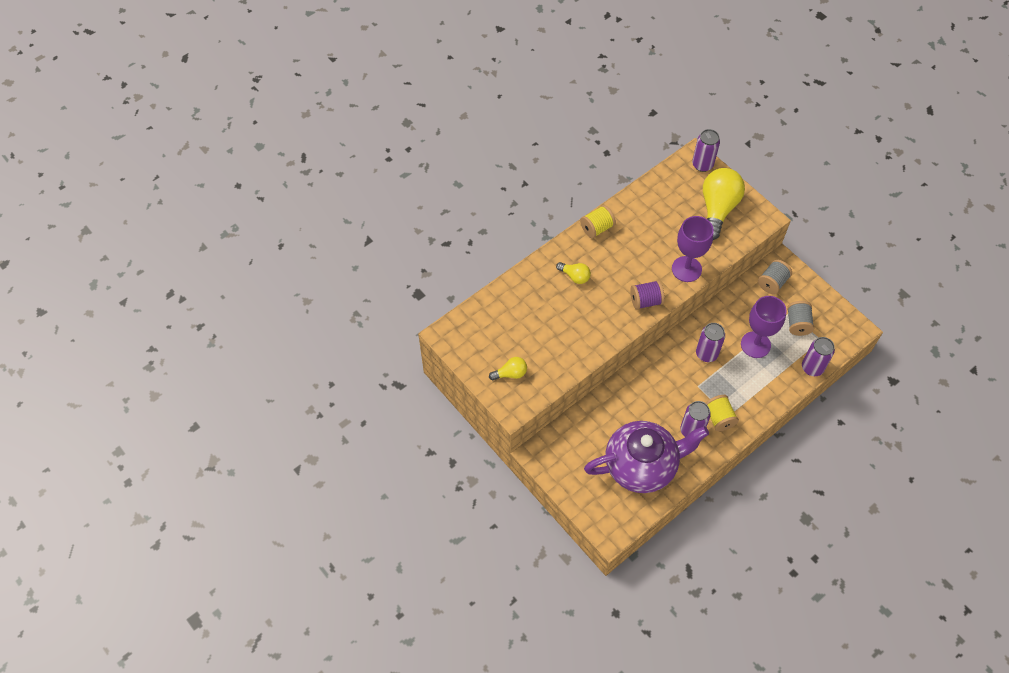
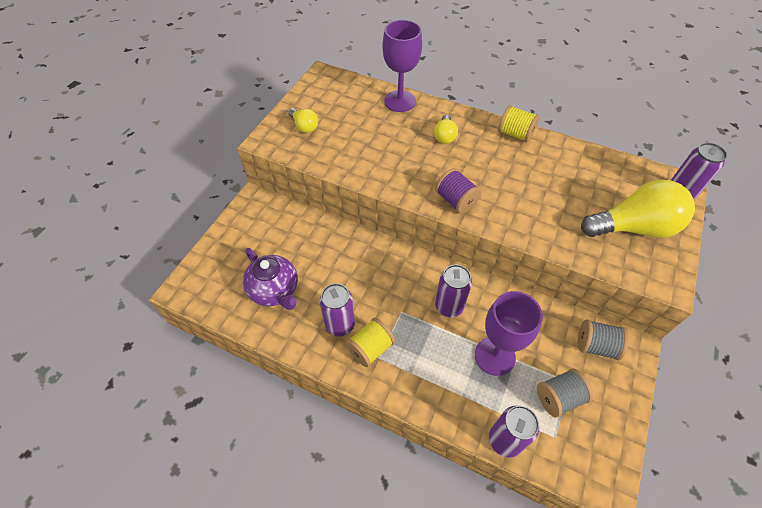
camera: 65 degrees right, 5 degrees down
purple teapot [584,421,709,493] -> purple teapot [243,248,298,310], size x0.61
purple goblet [672,216,714,282] -> purple goblet moved to [382,20,422,112]

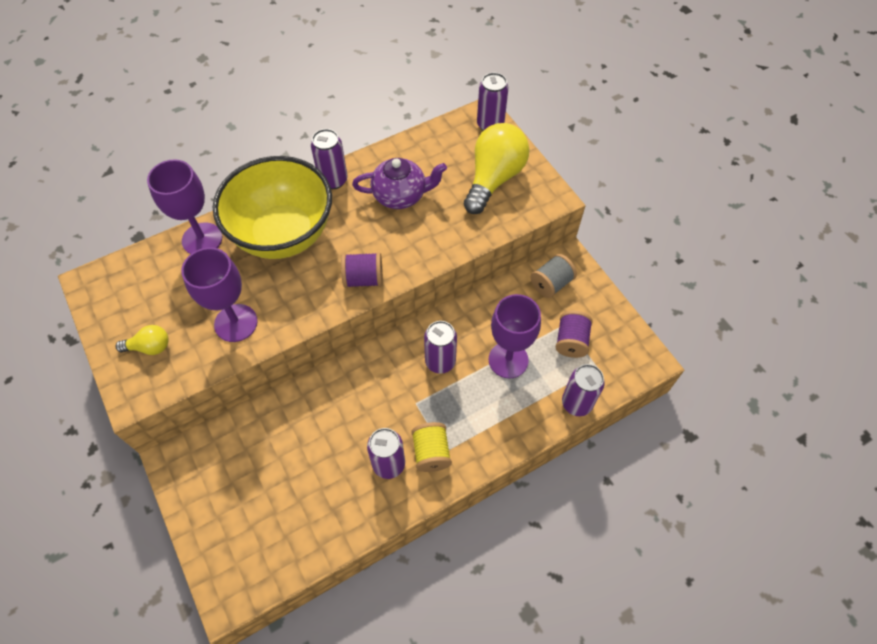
camera: 55 degrees left, 5 degrees up
purple teapot [243,248,298,310] -> purple teapot moved to [352,158,447,209]
yellow light bulb [434,115,458,144] -> yellow bowl [213,156,332,259]
yellow spool [498,105,539,143] -> purple can [311,129,348,189]
grey spool [537,369,593,417] -> purple spool [556,311,593,358]
none -> purple goblet [181,247,258,342]

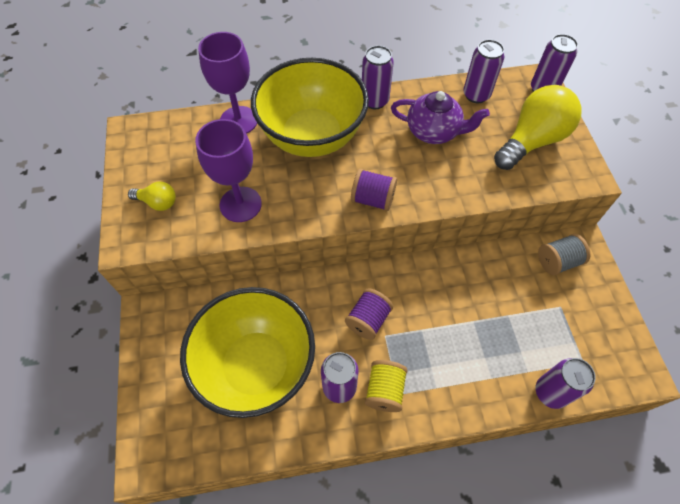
camera: 20 degrees right, 0 degrees up
purple can [424,321,457,374] -> purple can moved to [463,39,504,103]
purple goblet [489,294,541,378] -> none
purple spool [556,311,593,358] -> purple spool moved to [345,288,393,340]
none -> yellow bowl [180,287,315,418]

